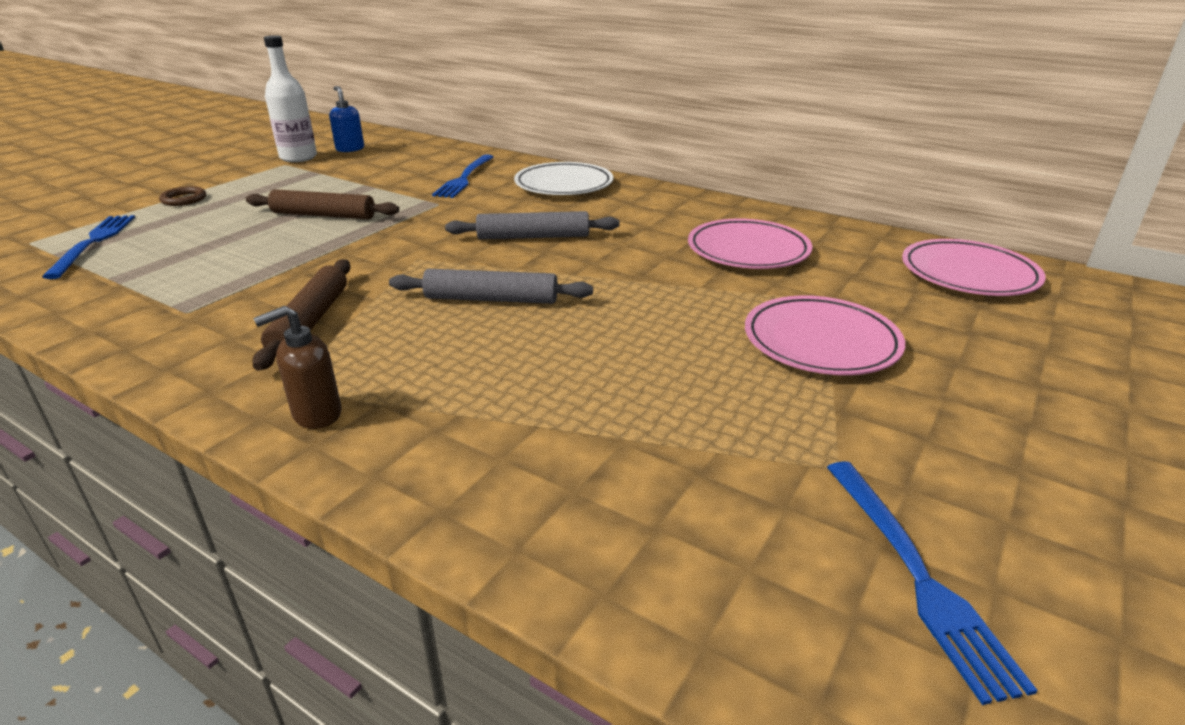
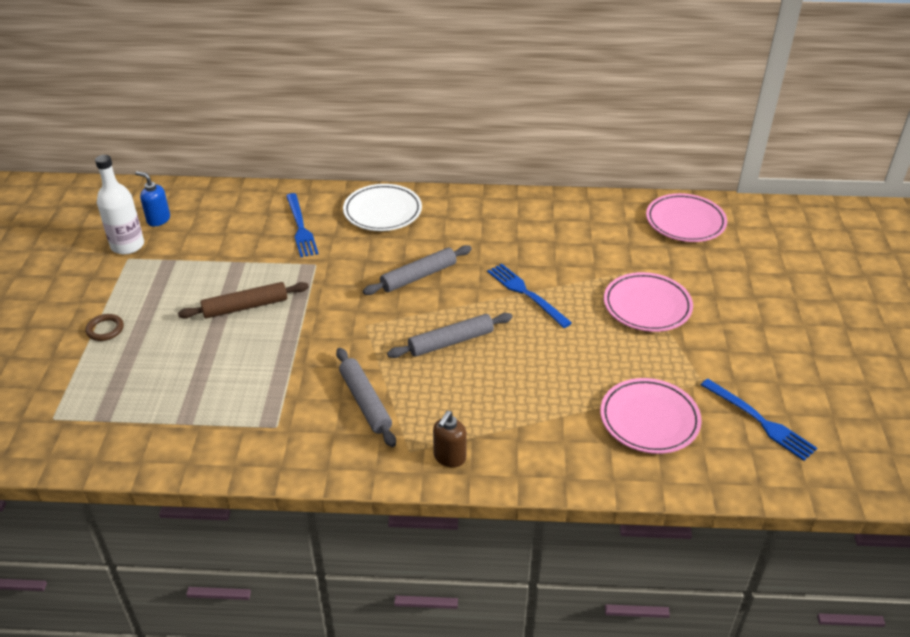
camera: 30 degrees left, 10 degrees up
blue fork [42,215,135,279] -> blue fork moved to [487,264,572,328]
brown rolling pin [252,259,351,370] -> grey rolling pin [336,348,396,447]
pink plate [688,219,812,269] -> pink plate moved to [600,378,702,454]

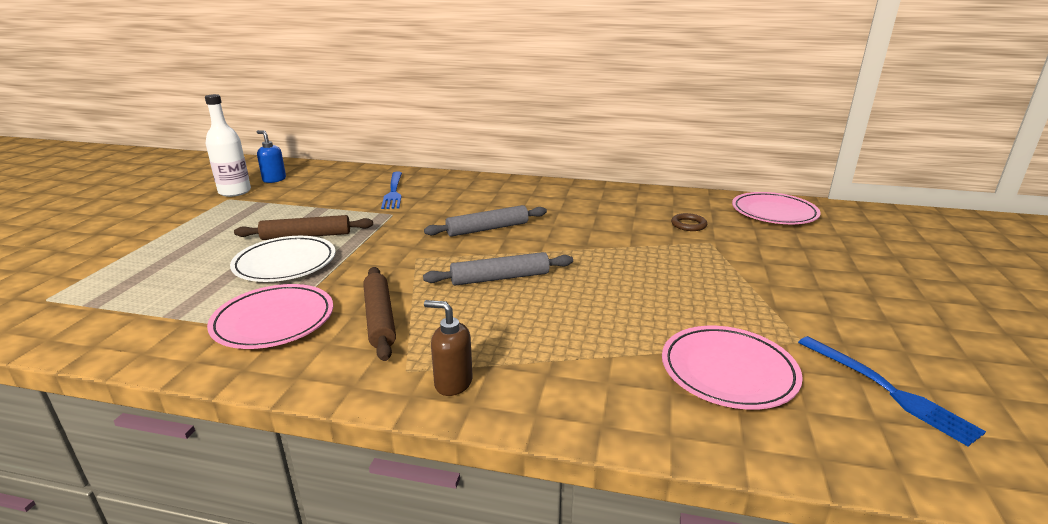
camera: 10 degrees right, 15 degrees down
brown ring [85,314,124,341] -> brown ring moved to [671,213,707,231]
grey rolling pin [336,348,396,447] -> brown rolling pin [363,267,396,361]
white plate [343,184,422,231] -> white plate moved to [230,236,335,282]
brown soap dispenser [433,411,467,467] -> brown soap dispenser turned 75 degrees clockwise [424,300,473,396]
blue fork [487,264,572,328] -> none
pink plate [604,272,693,332] -> pink plate moved to [207,284,333,349]

